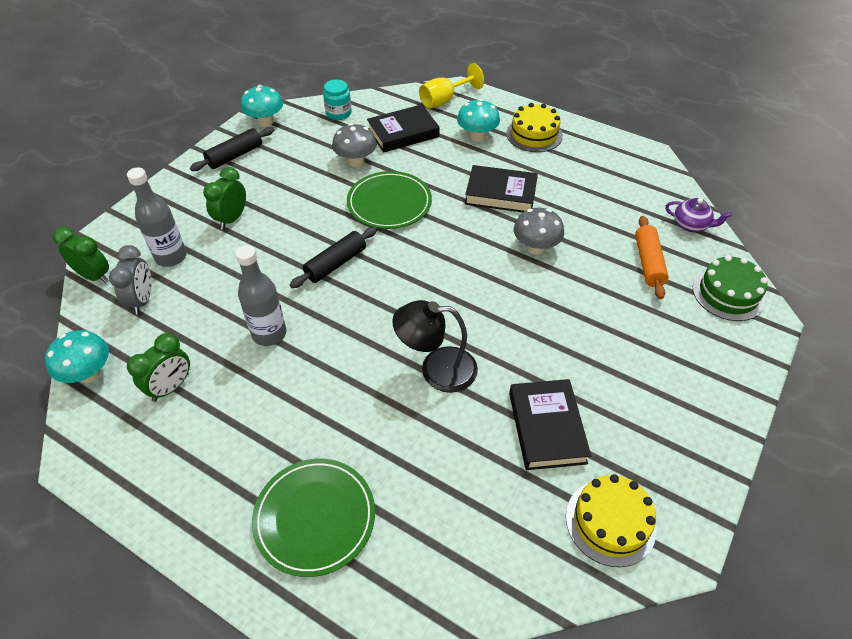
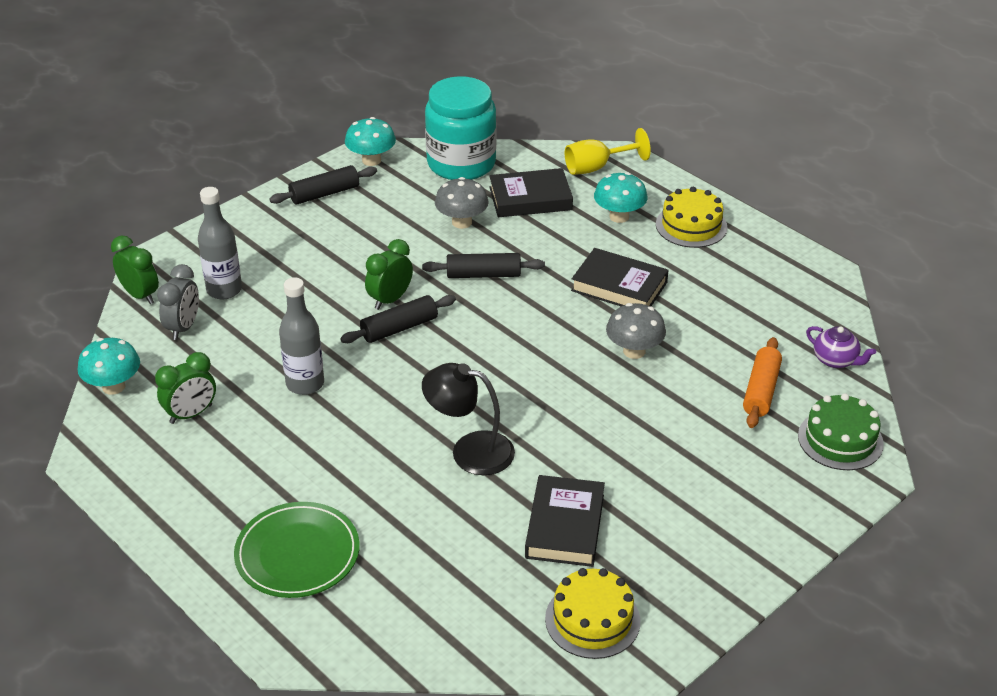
camera: 15 degrees right, 10 degrees down
green clock [203,167,246,230] -> green clock moved to [365,239,413,310]
turquoise jar [323,79,352,120] -> turquoise jar [425,76,496,180], size x2.14
green plate [347,171,432,229] -> black rolling pin [422,253,545,278]

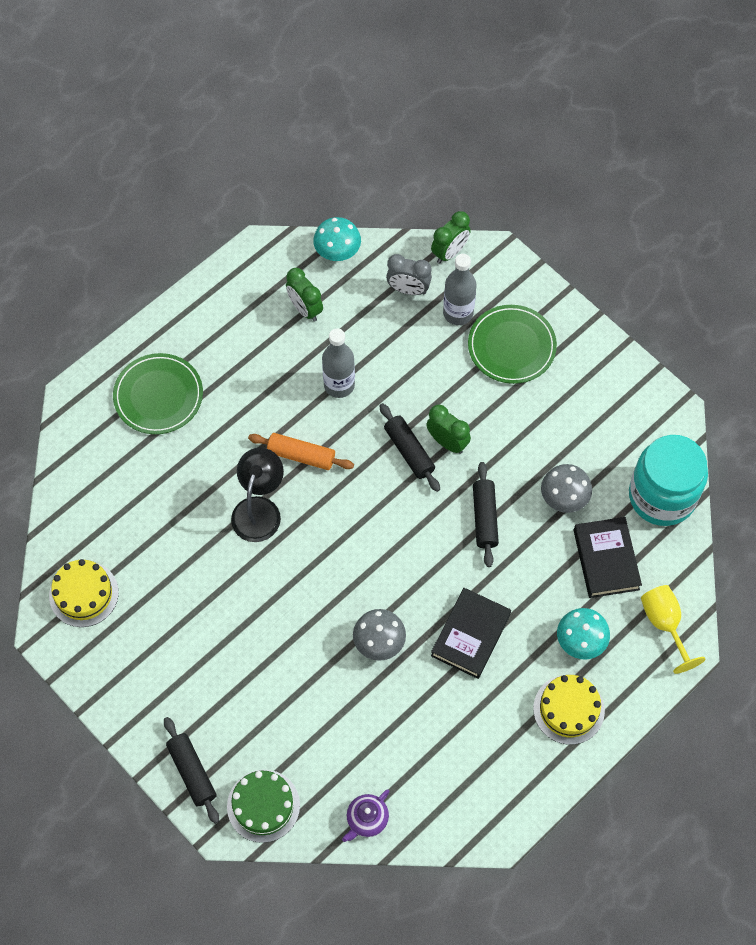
camera: 90 degrees right, 25 degrees up
black rolling pin [269,165,377,205] -> black rolling pin moved to [164,717,219,824]
turquoise mushroom [345,117,396,166] -> none
black book [525,475,605,567] -> none
orange rolling pin [743,337,782,428] -> orange rolling pin moved to [248,433,354,470]
none -> green plate [468,305,557,384]

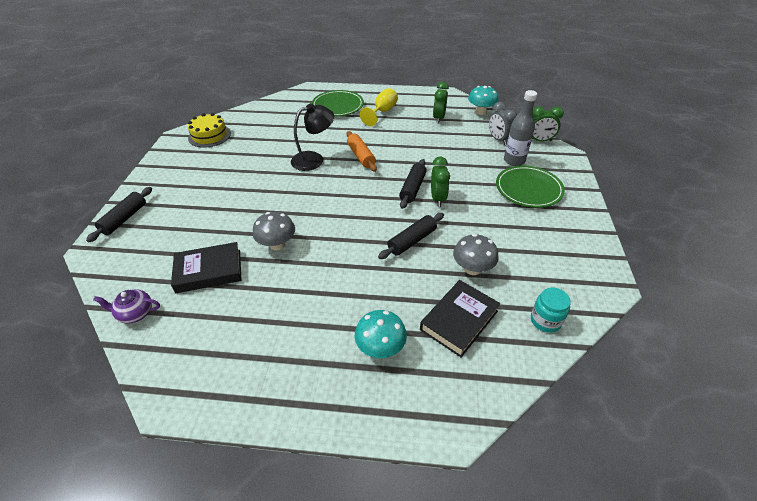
camera: 50 degrees right, 20 degrees down
green cake [227,770,300,843] -> none
grey bottle [322,328,355,398] -> none
black book [431,588,511,679] -> black book moved to [171,242,241,293]
yellow cake [533,675,605,745] -> none
turquoise jar [629,435,708,526] -> turquoise jar [531,287,571,333], size x0.47
yellow goblet [641,585,706,674] -> yellow goblet moved to [360,88,398,126]

